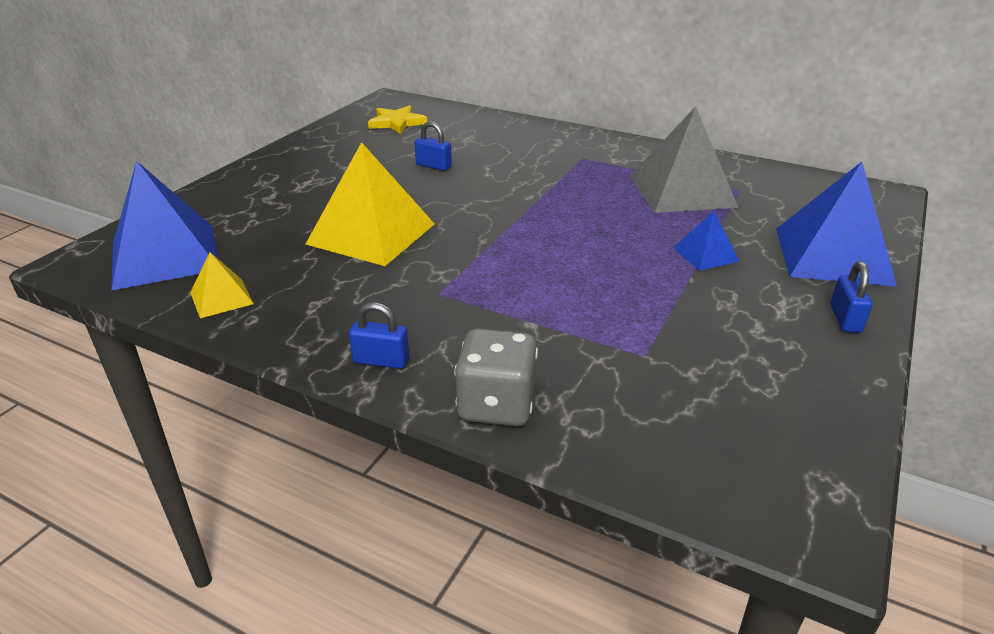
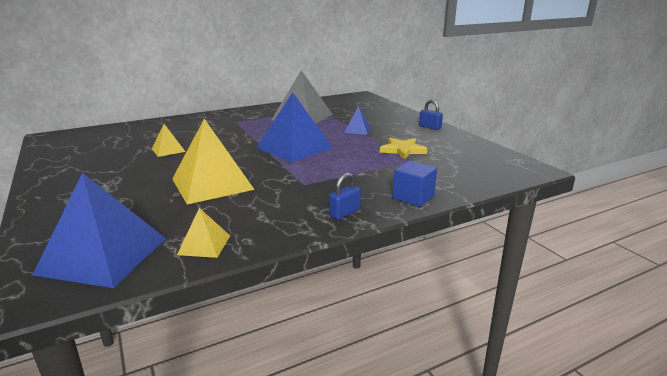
camera: 55 degrees left, 10 degrees down
yellow star [368,105,427,134] -> yellow star moved to [380,138,428,160]
blue padlock [415,121,452,171] -> yellow pyramid [152,124,186,157]
grey dice [454,328,538,426] -> blue cube [392,161,437,207]
blue pyramid [776,162,897,287] -> blue pyramid moved to [257,92,333,162]

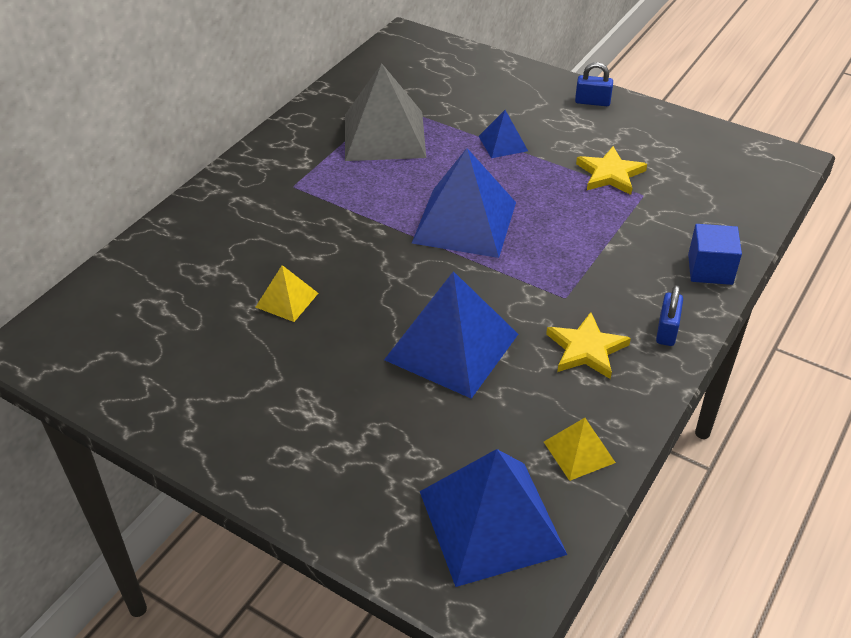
camera: 30 degrees left, 20 degrees up
yellow pyramid [172,119,255,204] -> blue pyramid [384,271,518,399]
none -> yellow star [546,312,631,379]

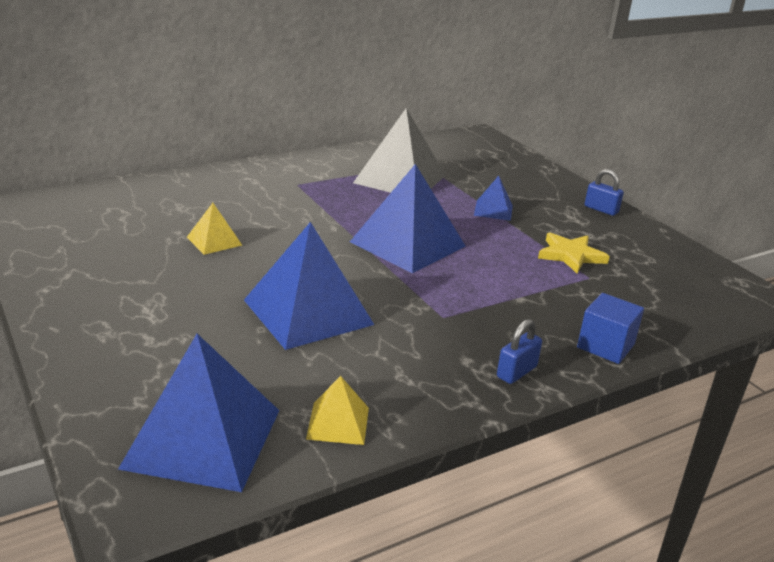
camera: 25 degrees right, 15 degrees down
yellow star [546,312,631,379] -> none

